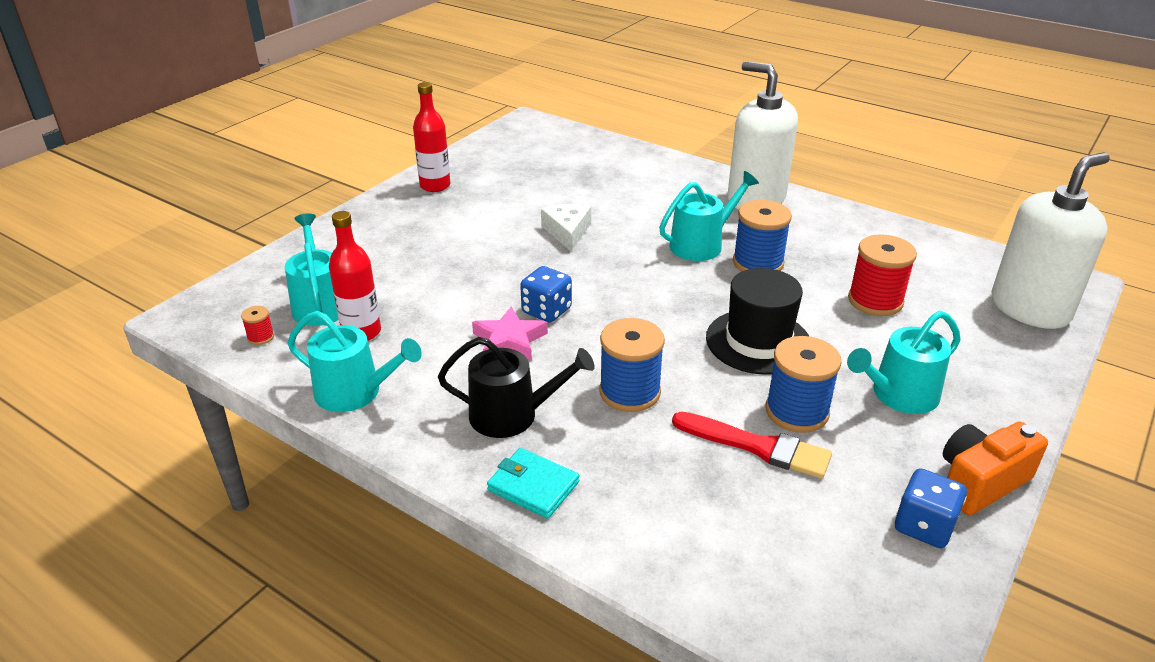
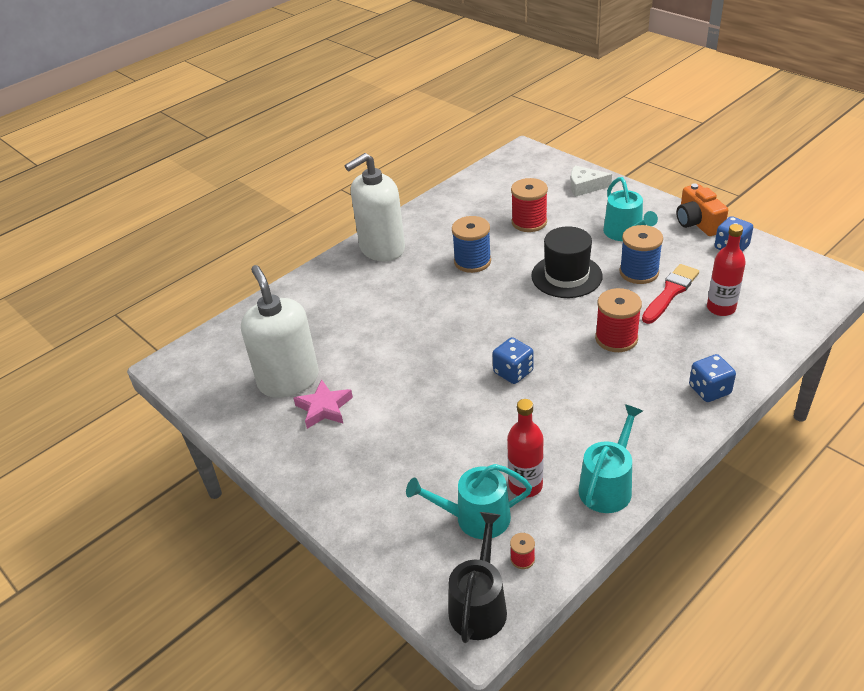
camera: 75 degrees left, 5 degrees up
red bottle [413,82,450,192] -> red bottle moved to [707,224,746,316]
black watering can [438,337,595,438] -> black watering can moved to [449,512,507,643]
pink star [472,307,548,361] -> pink star moved to [294,380,353,429]
turquoise wallet [487,448,579,519] -> blue dice [689,354,736,402]
white cheese [541,204,591,251] -> white cheese moved to [571,165,612,197]
blue spool [599,318,665,412] -> red spool [595,288,642,352]
turquoise watering can [659,171,759,261] -> none
white soap dispenser [991,153,1110,329] -> white soap dispenser moved to [241,265,319,398]

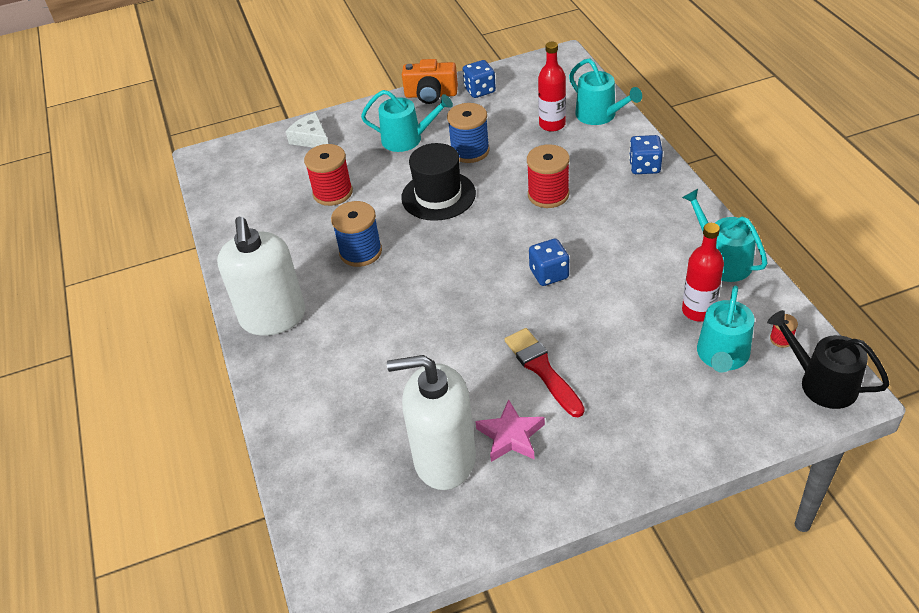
camera: 65 degrees left, 5 degrees up
white cheese [571,165,612,197] -> white cheese turned 105 degrees clockwise [286,113,328,148]
red brush [642,264,699,324] -> red brush moved to [505,328,585,418]
none -> turquoise watering can [569,58,642,125]

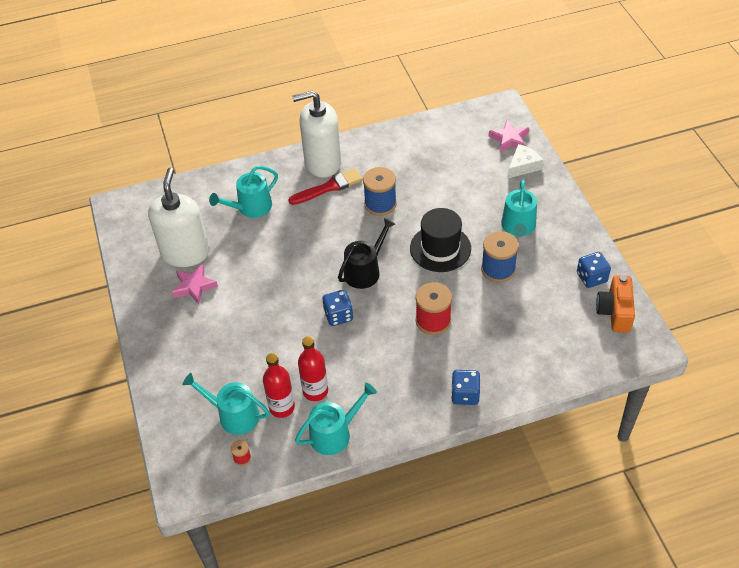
camera: 90 degrees right, 5 degrees up
red spool [304,144,353,206] -> none
orange camera [402,59,458,104] -> orange camera moved to [596,275,635,333]
red brush [505,328,585,418] -> red brush moved to [289,168,363,205]
red bottle [538,42,566,132] -> red bottle moved to [298,336,328,401]
turquoise watering can [569,58,642,125] -> turquoise watering can moved to [209,166,278,218]
black watering can [767,310,890,409] -> black watering can moved to [338,218,395,289]
none -> pink star [488,120,529,152]

